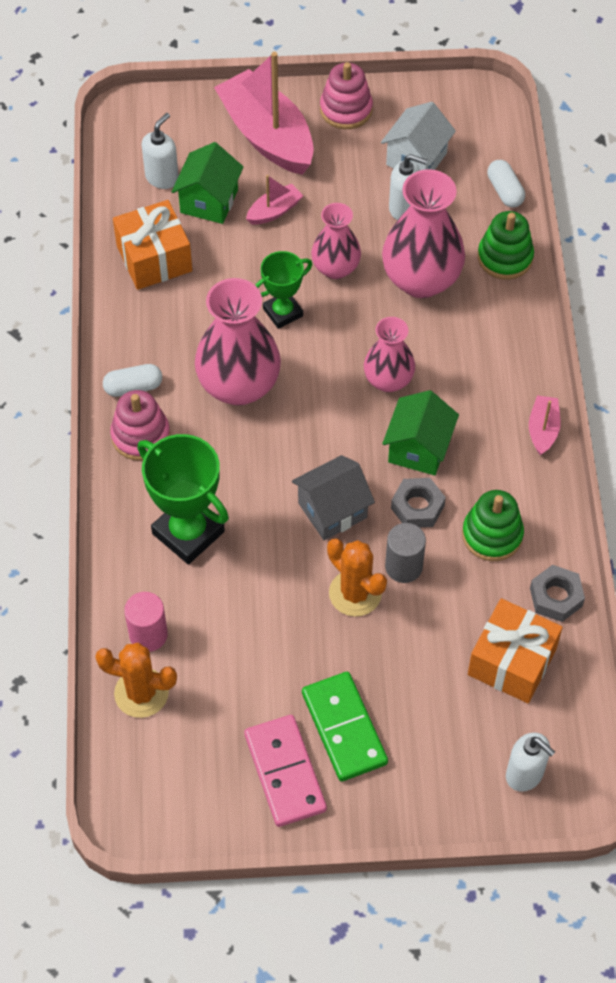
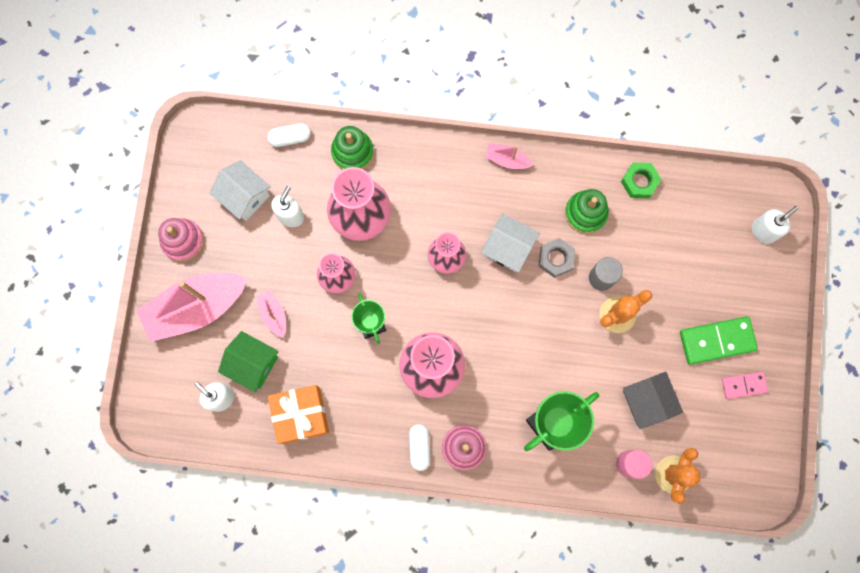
camera: 80 degrees left, 20 degrees up
pink domino [244,715,327,827] -> pink domino [722,372,768,399], size x0.60
grey house [292,455,375,540] -> grey house moved to [623,372,683,429]
green house [382,390,459,476] -> white house [481,214,540,272]
orange gift [468,598,563,703] -> none
grey nut [530,565,585,622] -> green nut [621,163,661,198]

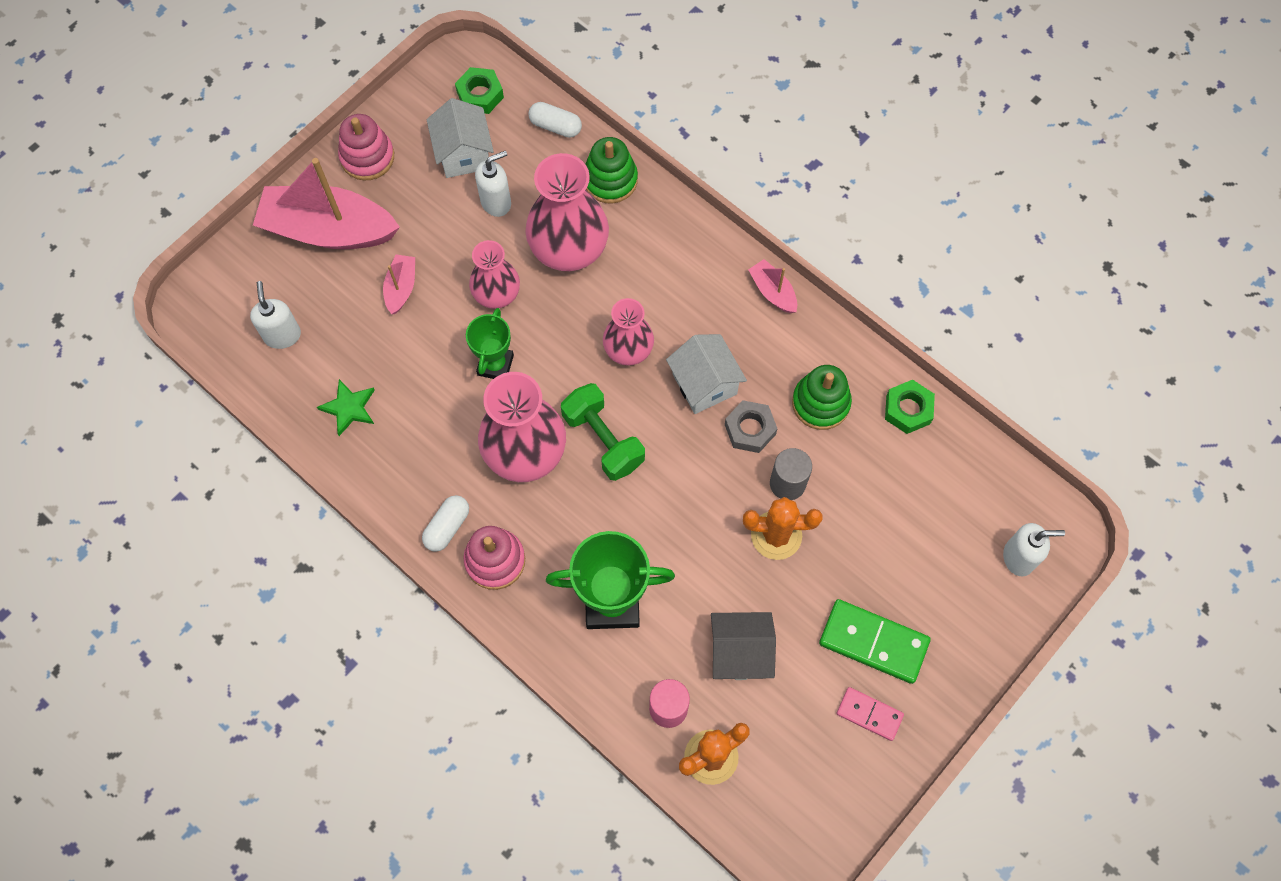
camera: 35 degrees right, 10 degrees down
green house [218,331,279,392] -> none
orange gift [268,385,329,444] -> green star [317,379,375,436]
grey house [623,372,683,429] -> grey house turned 75 degrees clockwise [711,612,776,680]
none -> green nut [455,67,504,114]
none -> green dumbbell [561,383,645,481]

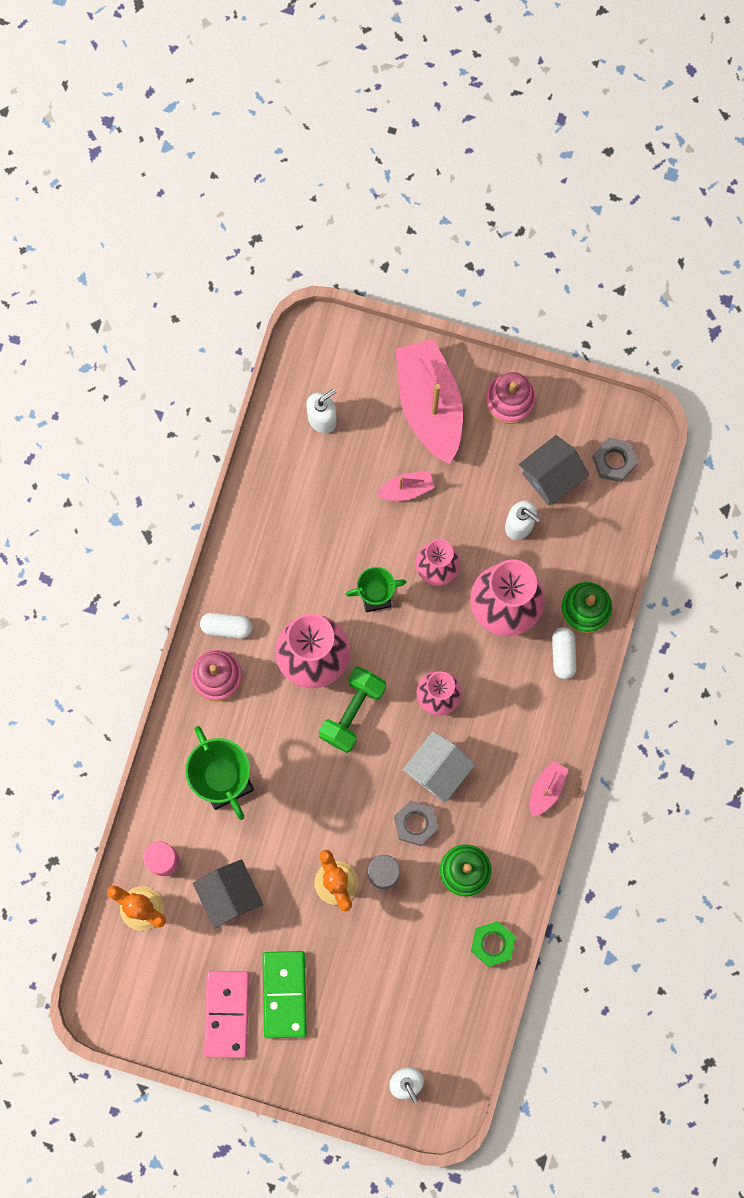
camera: 65 degrees right, 10 degrees up
green star [317,379,375,436] -> none
white house [427,98,494,178] -> grey house [519,435,589,505]
green nut [455,67,504,114] -> grey nut [592,437,638,482]
white capsule [529,102,582,138] -> white capsule moved to [552,627,577,679]
pink domino [837,687,904,741] -> pink domino [204,971,249,1058], size x1.68

